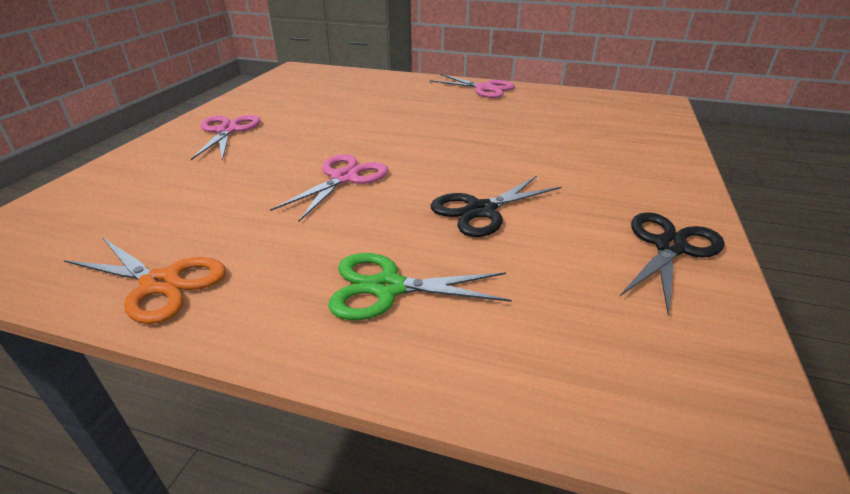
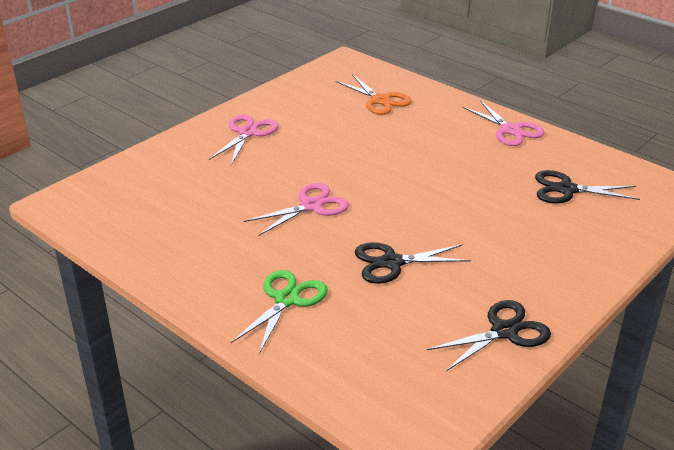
camera: 25 degrees right, 0 degrees up
orange scissors [64,237,226,324] -> orange scissors moved to [335,74,412,115]
green scissors [328,253,512,320] -> green scissors turned 90 degrees clockwise [231,270,328,354]
none -> black scissors [535,170,640,204]

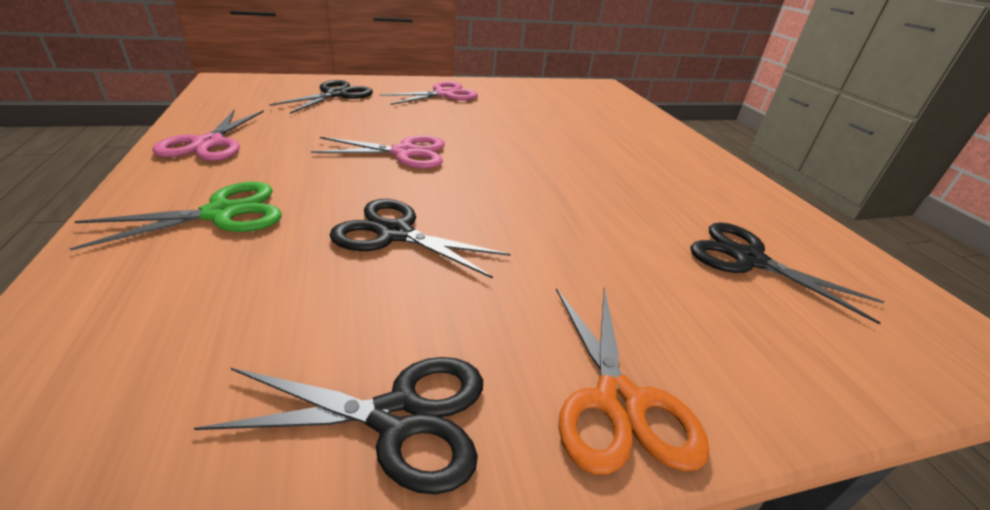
camera: 30 degrees right, 0 degrees up
orange scissors [335,74,412,115] -> orange scissors moved to [556,287,709,474]
pink scissors [462,100,545,146] -> pink scissors moved to [153,110,264,161]
none -> black scissors [269,80,373,114]

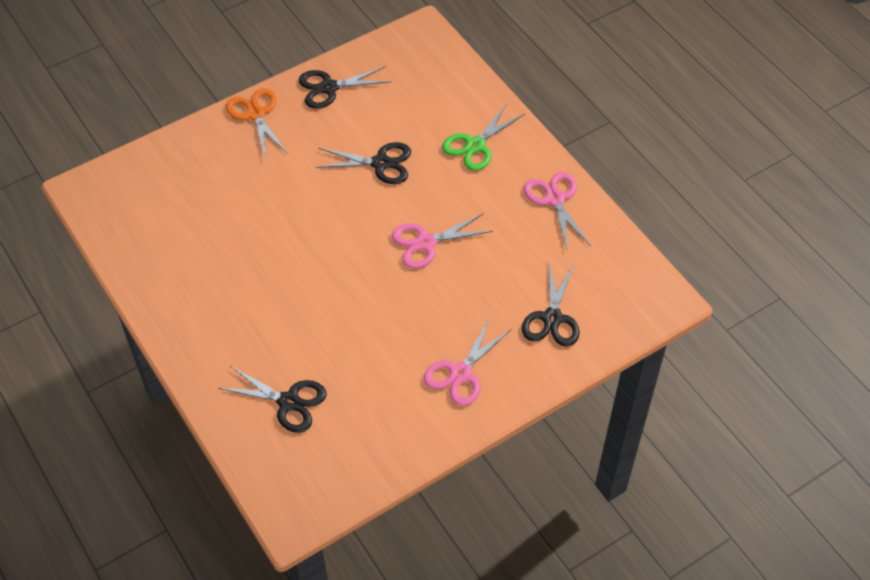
camera: 165 degrees right, 20 degrees up
black scissors [690,223,885,324] -> black scissors moved to [219,366,327,433]

